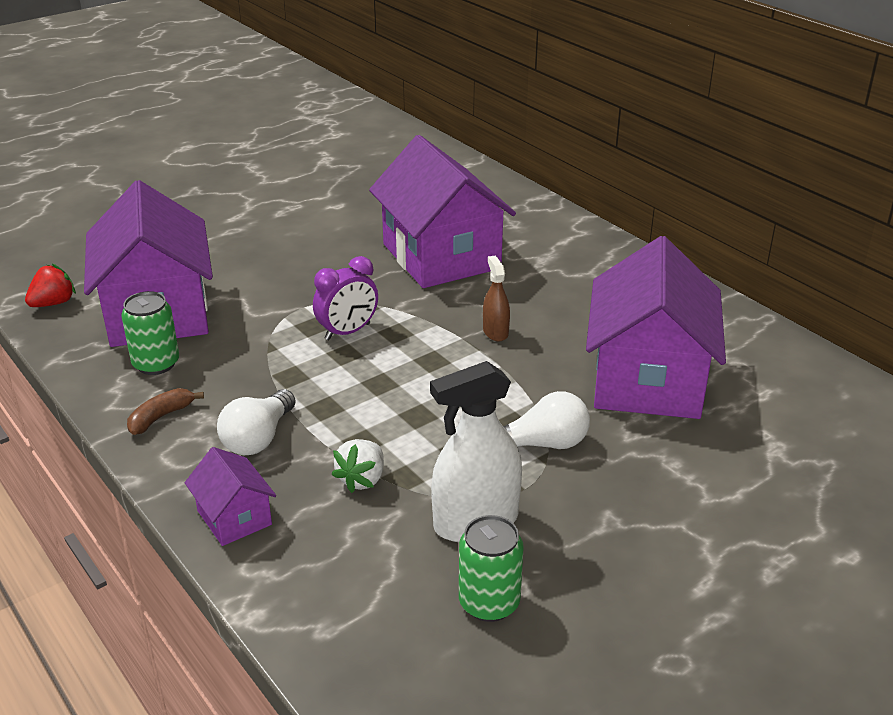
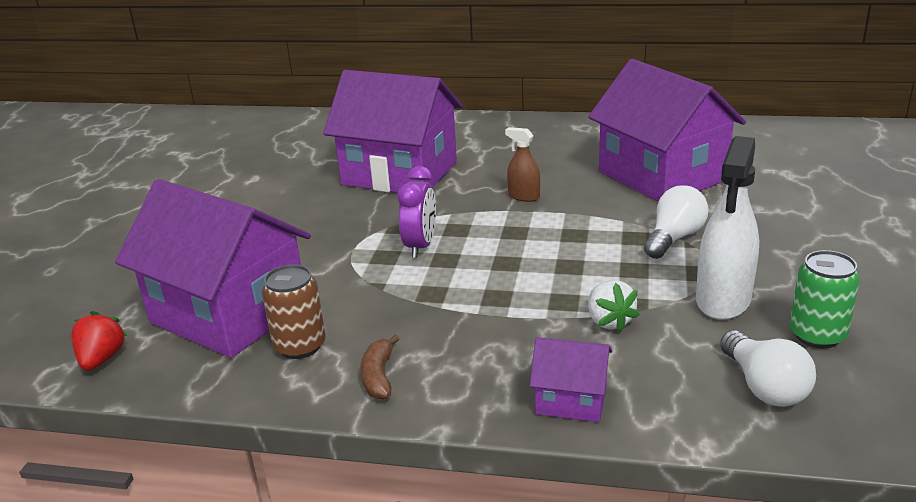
camera: 40 degrees left, 5 degrees down
green can [121,291,179,375] -> brown can [262,264,326,359]
white light bulb [217,389,296,455] -> white light bulb moved to [720,331,816,407]

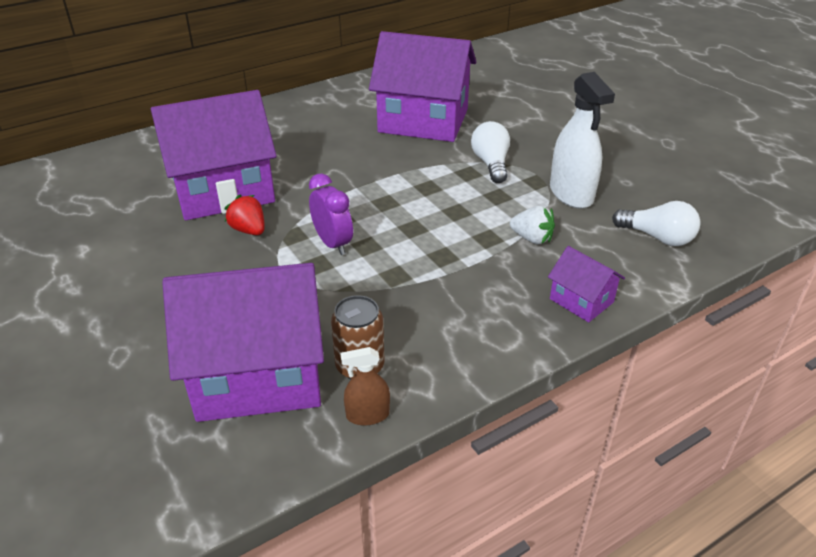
camera: 45 degrees left, 10 degrees up
red strawberry [71,311,128,371] -> red strawberry moved to [224,194,265,235]
brown banana [360,335,399,400] -> none
brown spray bottle [505,127,540,202] -> brown spray bottle moved to [340,347,390,426]
purple house [529,337,612,422] -> purple house turned 75 degrees clockwise [548,246,625,322]
green can [790,250,860,349] -> none

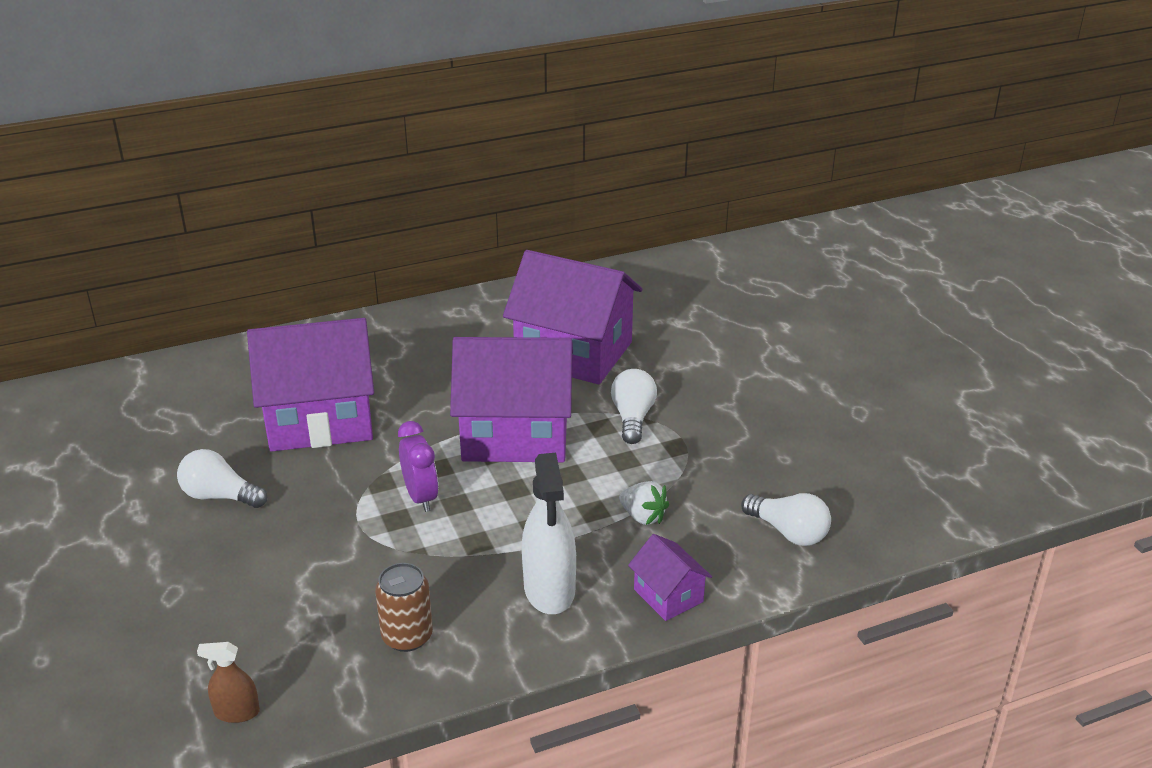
camera: 10 degrees right, 5 degrees down
purple house [162,263,324,422] -> purple house moved to [450,337,573,462]
red strawberry [224,194,265,235] -> none
brown spray bottle [340,347,390,426] -> brown spray bottle moved to [197,642,260,723]
white spray bottle [550,72,615,209] -> white spray bottle moved to [522,453,576,614]
none -> white light bulb [177,449,267,508]

